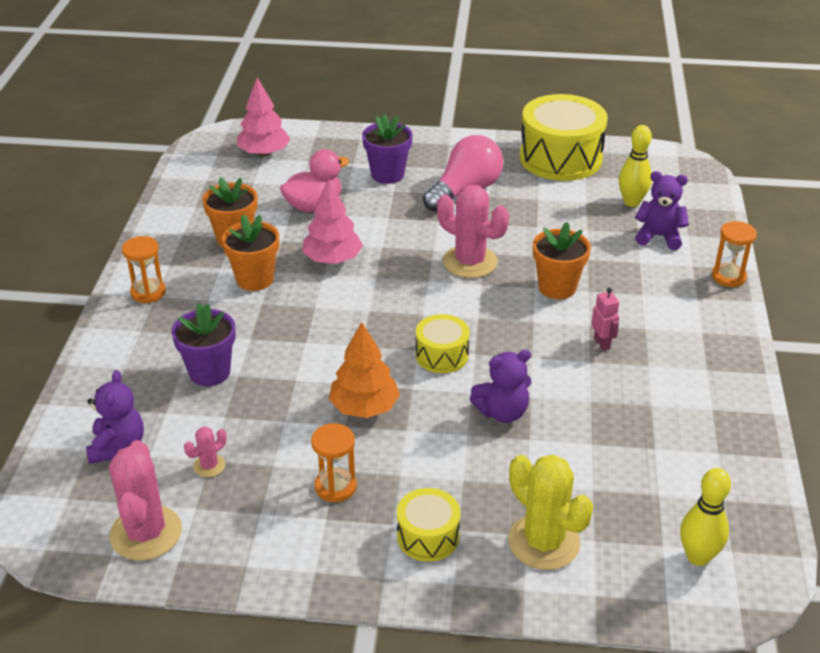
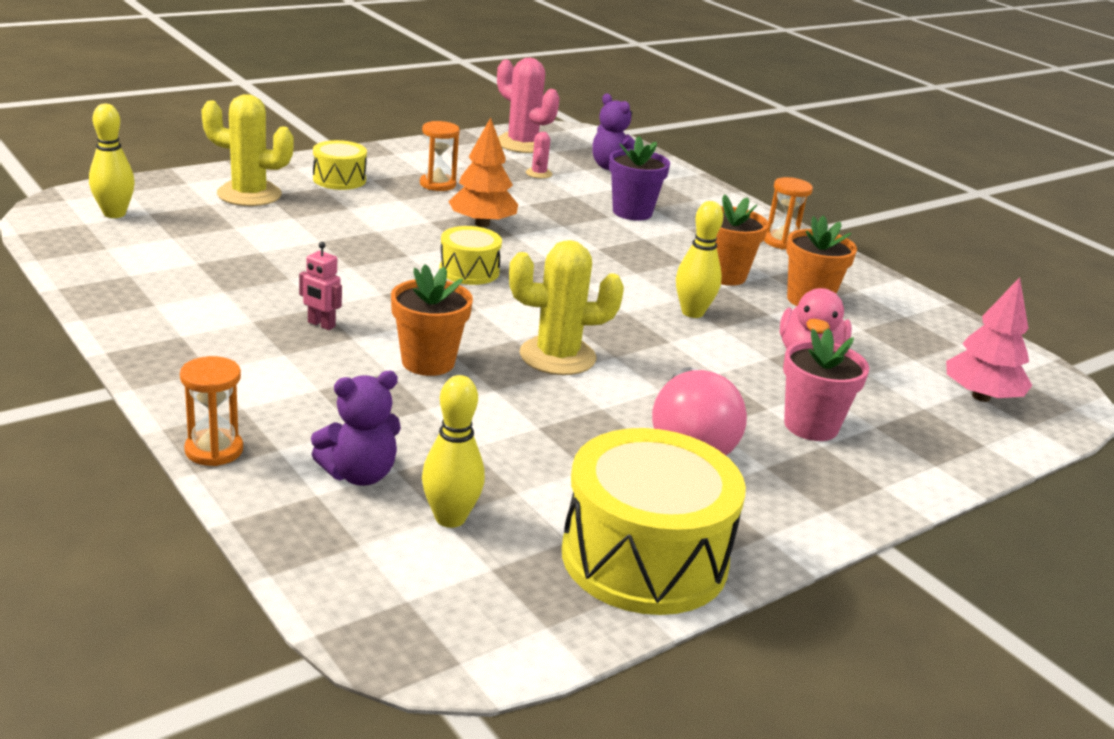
camera: 135 degrees right, 10 degrees down
pink tree [302,178,363,264] -> yellow bowling pin [676,201,723,318]
purple flower pot [362,114,413,184] -> pink flower pot [783,328,869,441]
pink cactus [437,185,509,278] -> yellow cactus [509,240,624,375]
purple teddy bear [470,350,531,423] -> none

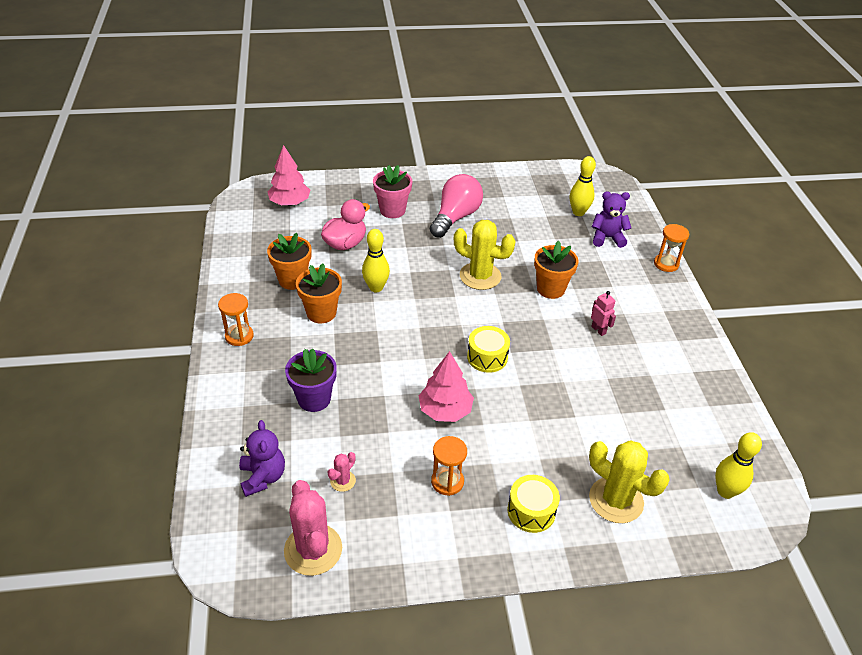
camera: 150 degrees left, 15 degrees up
orange tree [448,117,518,227] -> pink tree [419,351,474,422]
yellow drum [562,428,746,615] -> none

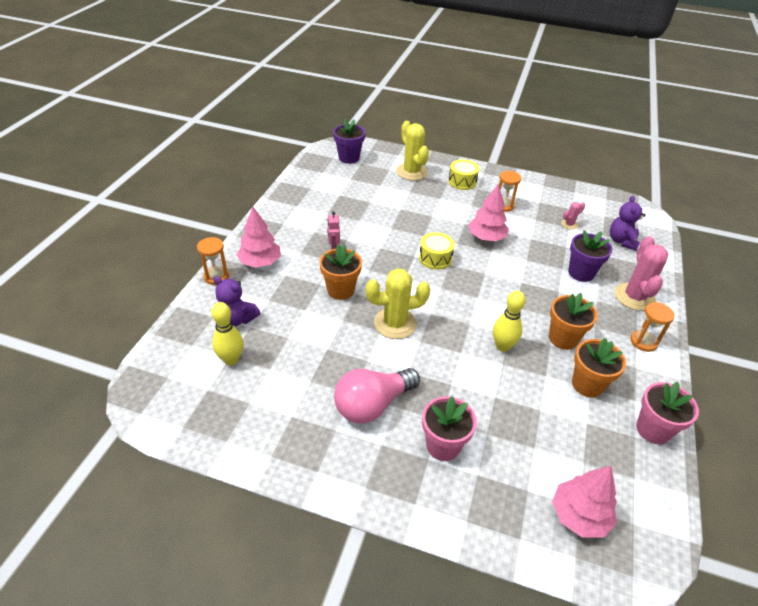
camera: 155 degrees left, 0 degrees up
pink cactus [284,480,342,576] -> pink cactus moved to [614,236,668,311]
pink duck [321,199,370,250] -> none
yellow cactus [454,220,515,290] -> yellow cactus turned 60 degrees counterclockwise [366,268,430,339]
yellow bowling pin [715,432,762,499] -> purple flower pot [333,119,365,164]
none -> pink tree [237,207,281,268]
none -> pink flower pot [636,381,699,444]

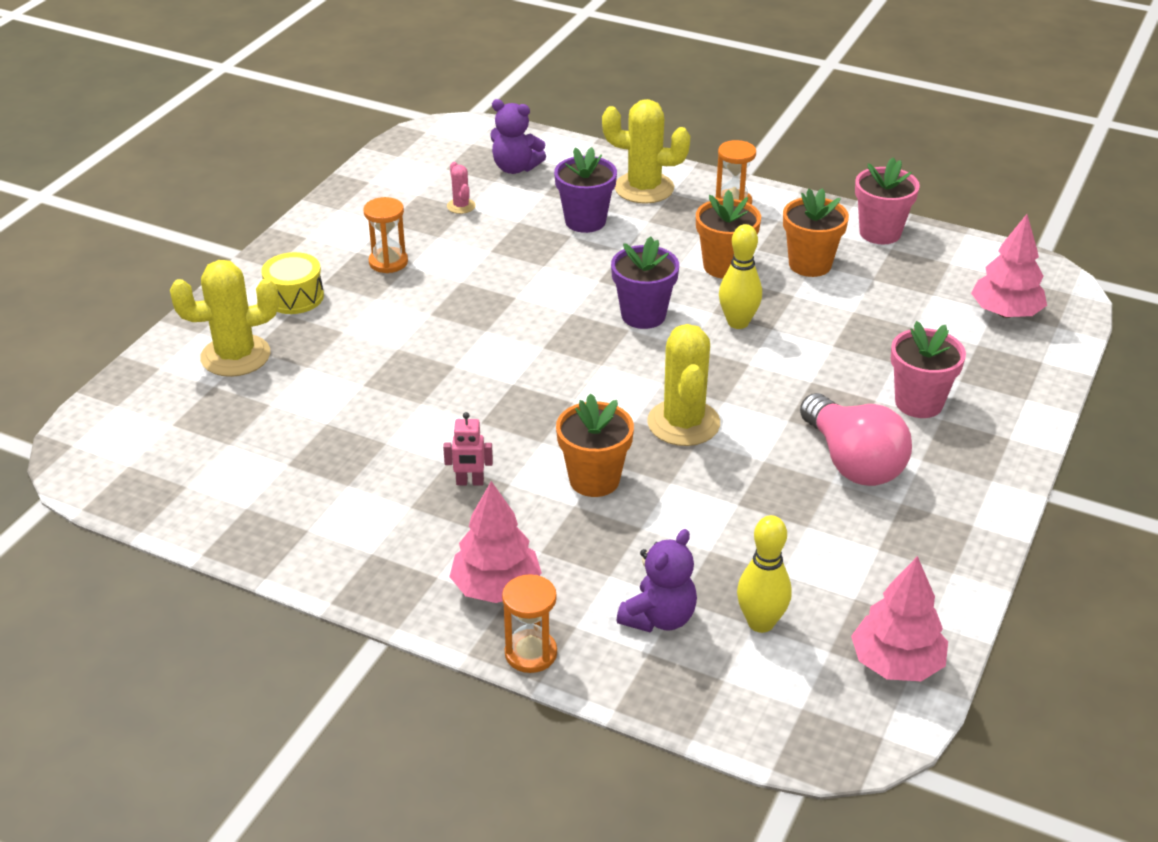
camera: 80 degrees left, 5 degrees down
purple flower pot [333,119,365,164] -> purple flower pot moved to [611,237,679,329]
yellow drum [419,232,455,269] -> none
pink tree [468,184,509,241] -> pink tree moved to [851,556,948,681]
pink cactus [614,236,668,311] -> yellow cactus [602,99,690,204]

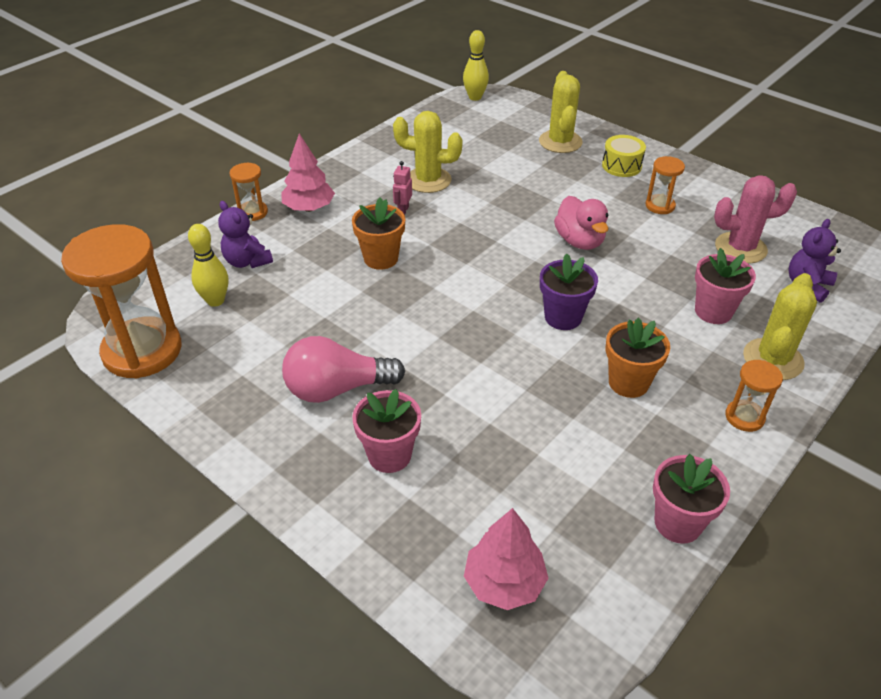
camera: 105 degrees right, 5 degrees up
pink cactus [447,162,476,214] -> pink cactus [714,175,797,264], size x2.12
purple flower pot [554,147,617,233] -> pink flower pot [695,248,756,324]
yellow cactus [647,324,720,446] -> yellow cactus moved to [393,111,463,193]
yellow bowling pin [719,224,762,329] -> yellow bowling pin moved to [463,30,489,101]
orange flower pot [783,188,849,277] -> none
pink tree [851,556,948,681] -> orange hourglass [61,224,182,378]
none -> pink duck [554,196,609,250]

